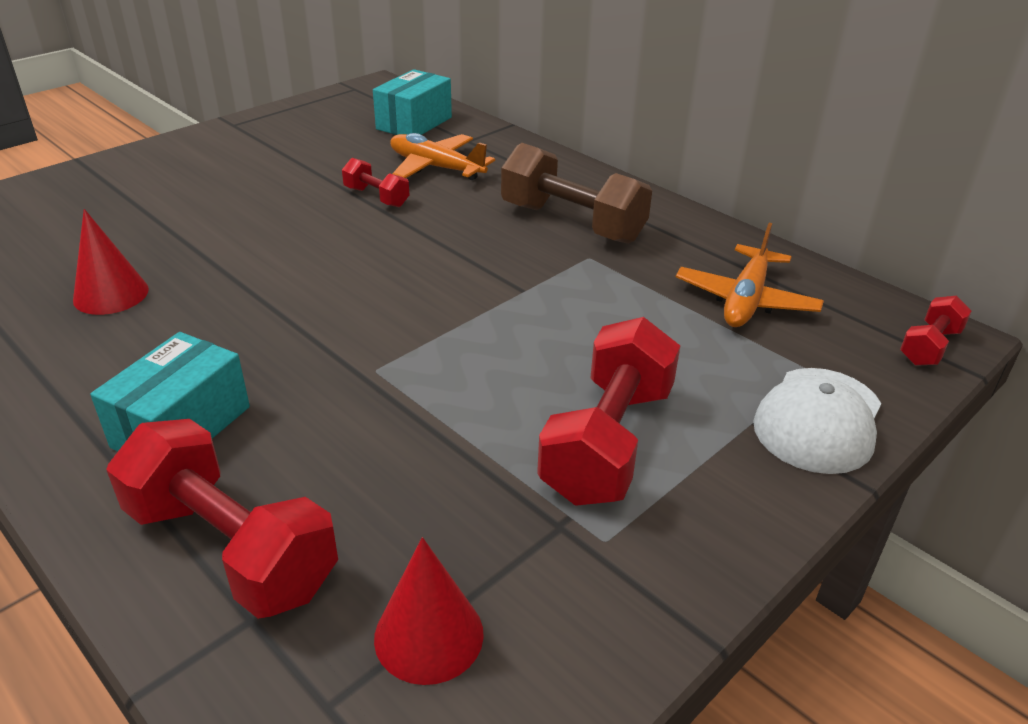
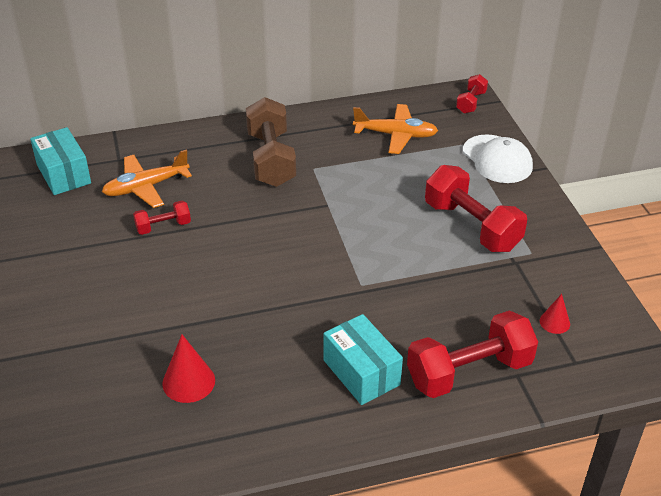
camera: 60 degrees left, 5 degrees up
red cone [374,537,484,685] -> red cone [540,294,570,334], size x0.61
brown dumbbell [501,143,652,244] -> brown dumbbell turned 75 degrees counterclockwise [246,97,296,187]
orange plane [676,223,824,327] -> orange plane turned 45 degrees counterclockwise [353,104,438,154]
red dumbbell [900,296,972,366] -> red dumbbell turned 45 degrees clockwise [456,74,488,114]

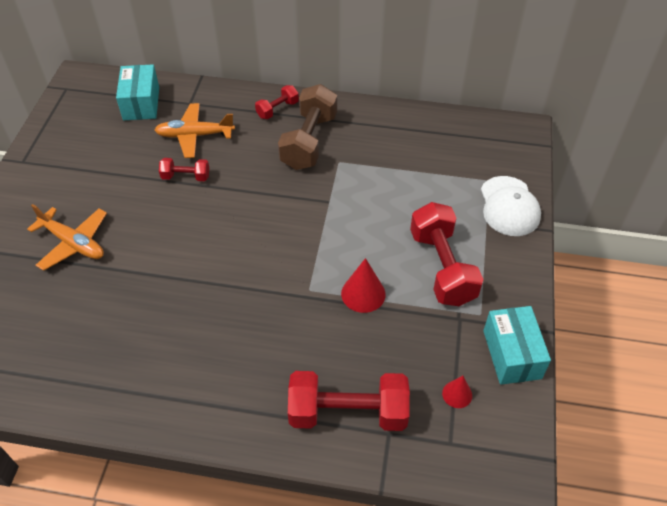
camera: 25 degrees right, 10 degrees up
red cone [162,334,215,403] -> red cone moved to [341,258,386,313]
turquoise box [324,314,403,405] -> turquoise box moved to [483,306,551,385]
orange plane [353,104,438,154] -> orange plane moved to [27,204,107,271]
red dumbbell [456,74,488,114] -> red dumbbell moved to [255,85,299,119]

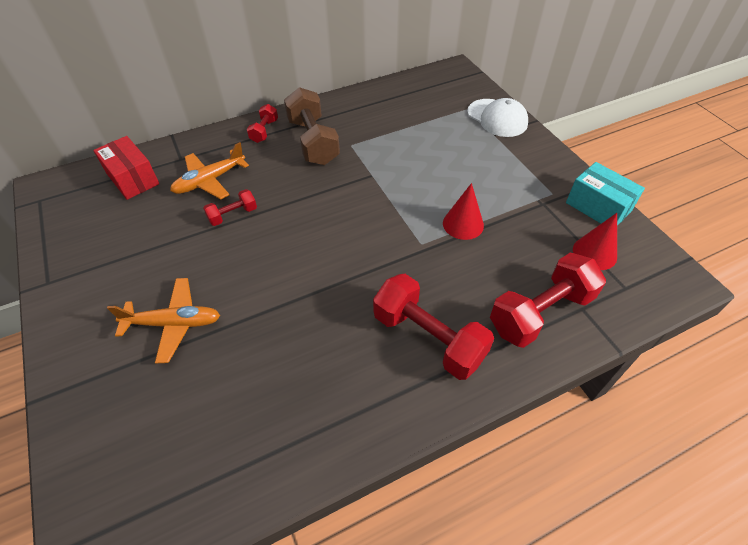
camera: 35 degrees left, 0 degrees up
turquoise box [116,64,159,120] -> red box [93,136,159,200]
red dumbbell [410,202,484,306] -> red dumbbell moved to [373,274,494,380]
red cone [442,376,472,408] -> red cone [573,213,617,270], size x1.63

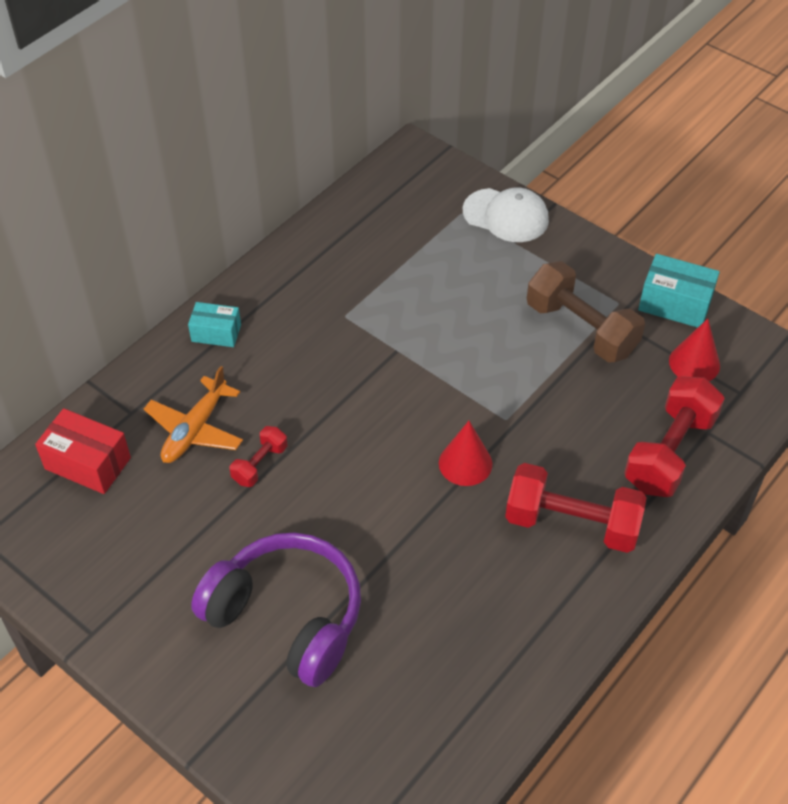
camera: 25 degrees left, 0 degrees up
orange plane [107,278,220,363] -> purple headphones [191,533,361,687]
red dumbbell [247,104,278,143] -> turquoise box [188,302,241,347]
brown dumbbell [284,87,340,165] -> brown dumbbell moved to [527,261,645,363]
red cone [443,183,484,240] -> red cone moved to [439,421,492,486]

